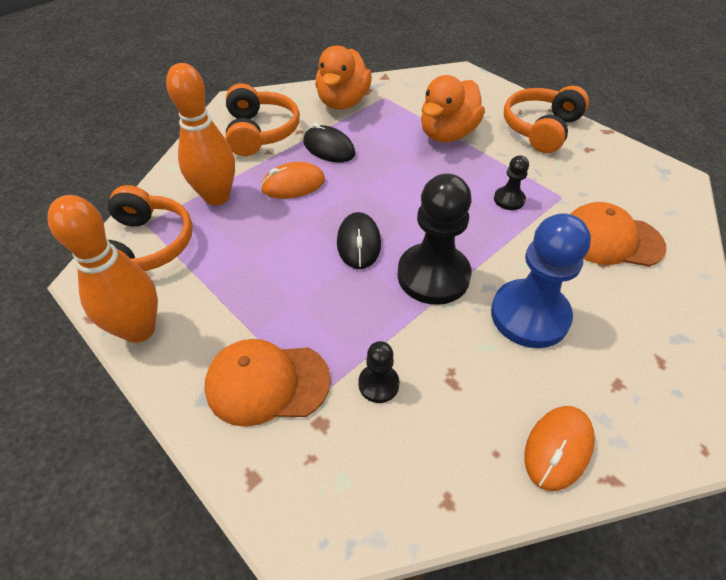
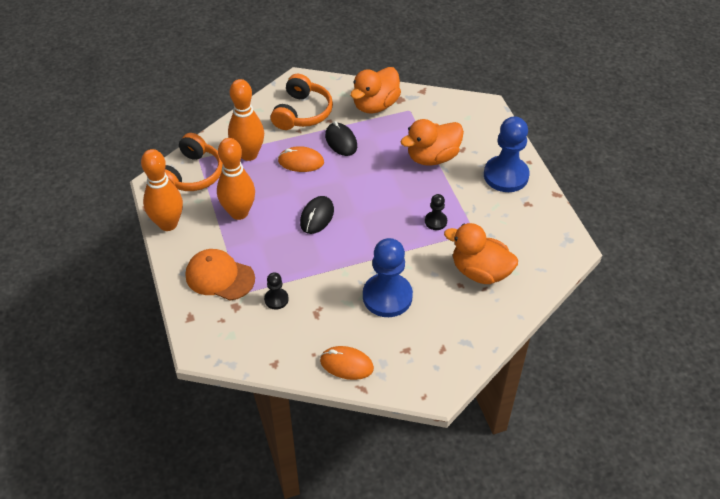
camera: 25 degrees right, 0 degrees up
black pawn [397,174,472,305] -> none
orange headphones [504,86,589,153] -> blue pawn [484,116,530,192]
orange mouse [525,406,595,491] -> orange mouse turned 45 degrees clockwise [320,346,374,380]
orange cap [570,202,666,267] -> orange duck [444,223,518,284]
none -> orange bowling pin [217,138,255,220]

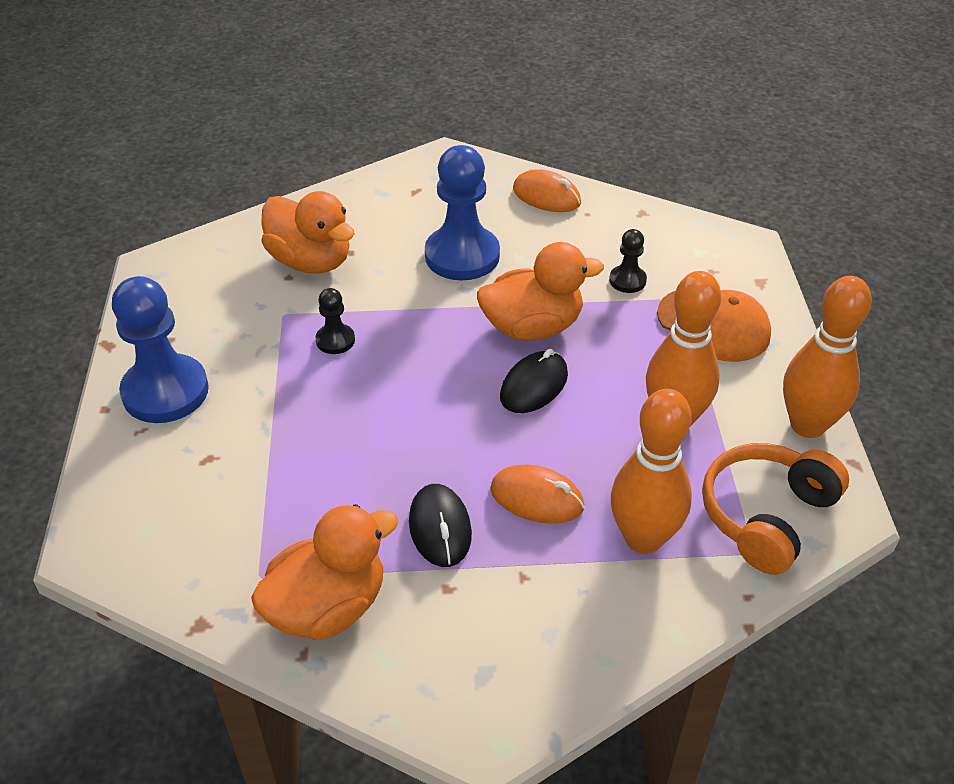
camera: 165 degrees left, 5 degrees down
orange headphones [271,74,333,130] -> none
orange duck [400,119,464,166] -> orange duck moved to [477,242,604,341]

